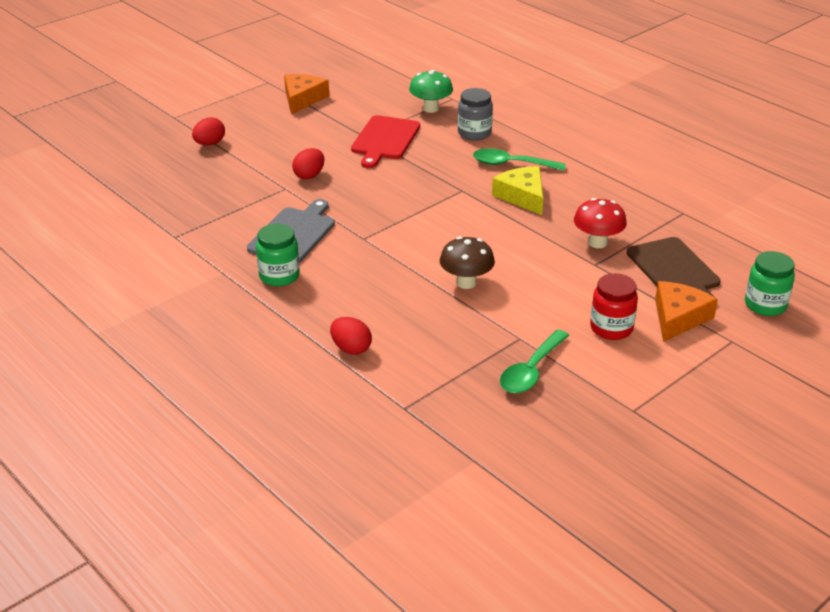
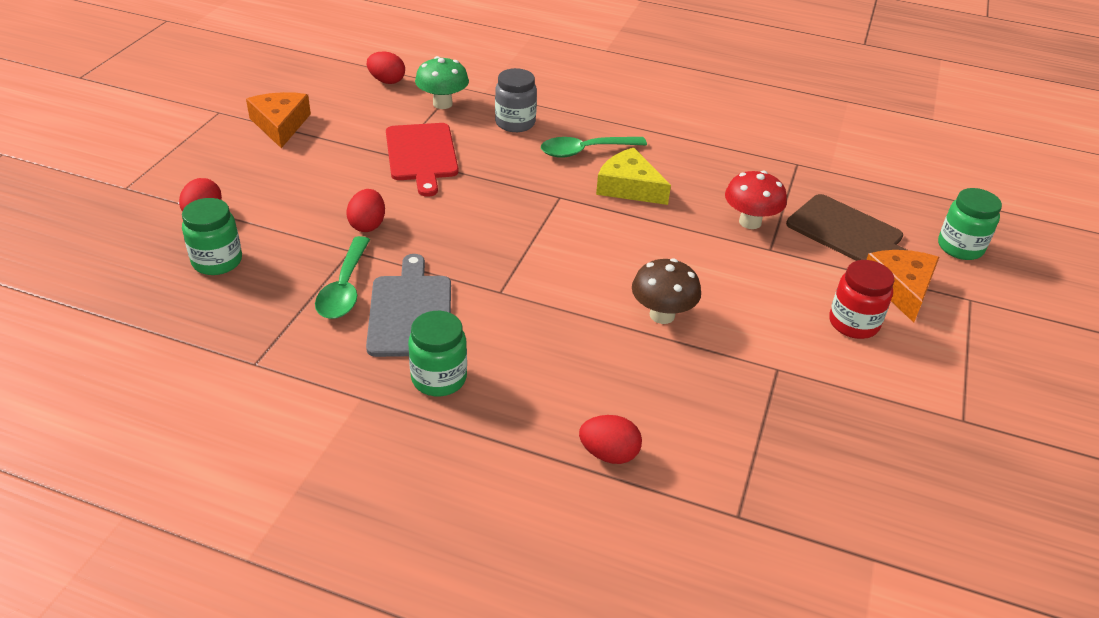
camera: 30 degrees left, 5 degrees up
green spoon [500,329,569,393] -> green spoon moved to [315,236,370,319]
none -> green jar [182,198,242,275]
none -> red egg [367,52,405,84]

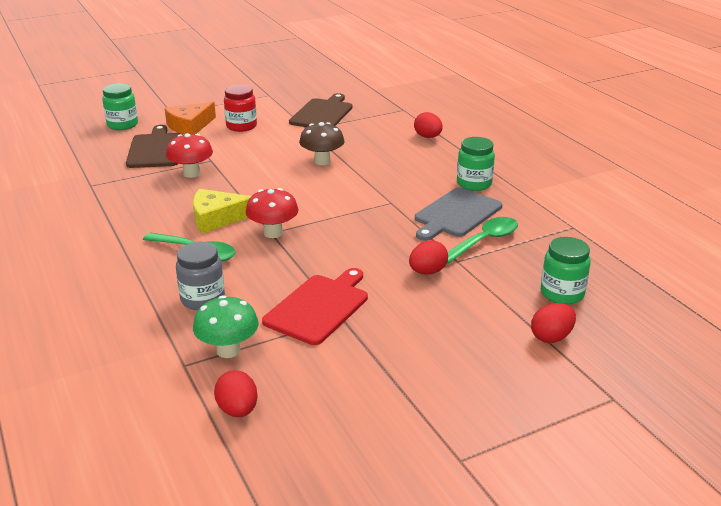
camera: 135 degrees left, 10 degrees down
orange cheese [246,92,311,148] -> none
yellow cheese [596,148,671,205] -> yellow cheese turned 90 degrees clockwise [193,189,251,234]
none -> red mushroom [246,188,299,238]
none -> brown cutting board [289,93,353,127]

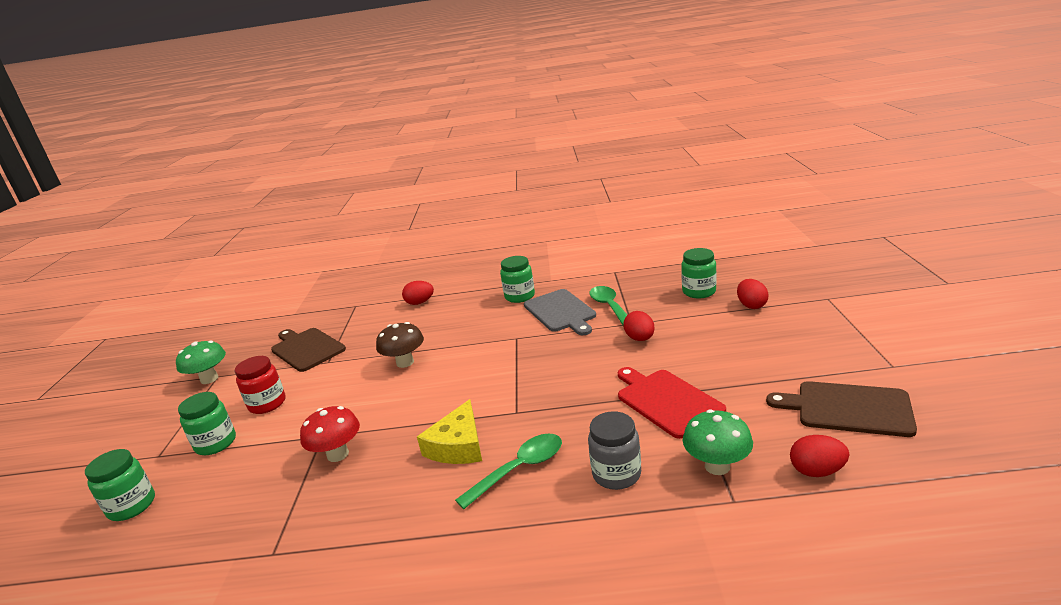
camera: 60 degrees left, 5 degrees down
brown cutting board [126,125,181,168] -> brown cutting board moved to [766,381,917,437]
orange cheese [164,102,216,135] -> green jar [178,392,236,455]
red mushroom [246,188,299,238] -> none
none -> green mushroom [176,340,226,384]

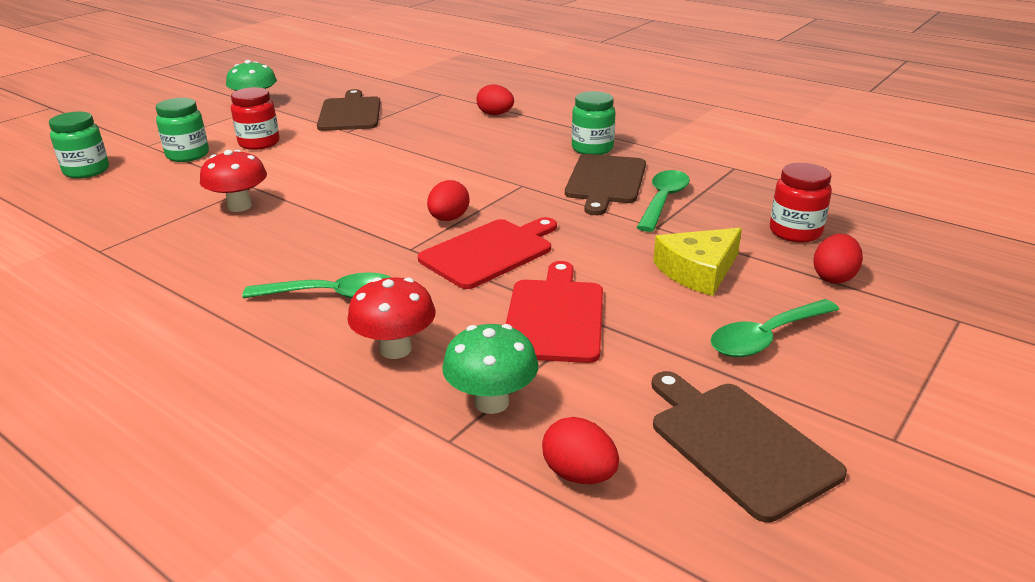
camera: 35 degrees right, 5 degrees up
brown mushroom [376,322,424,368] -> none
yellow cheese [417,399,482,464] -> yellow cheese moved to [653,228,742,296]
grey cutting board [524,289,596,335] -> brown cutting board [565,154,646,215]
grey jar [588,411,641,490] -> red mushroom [347,277,436,359]
red egg [623,311,655,341] -> red egg moved to [427,180,469,221]
green jar [681,248,717,298] -> red jar [770,163,832,243]
none -> red cutting board [418,217,557,289]
none -> green spoon [710,299,839,357]

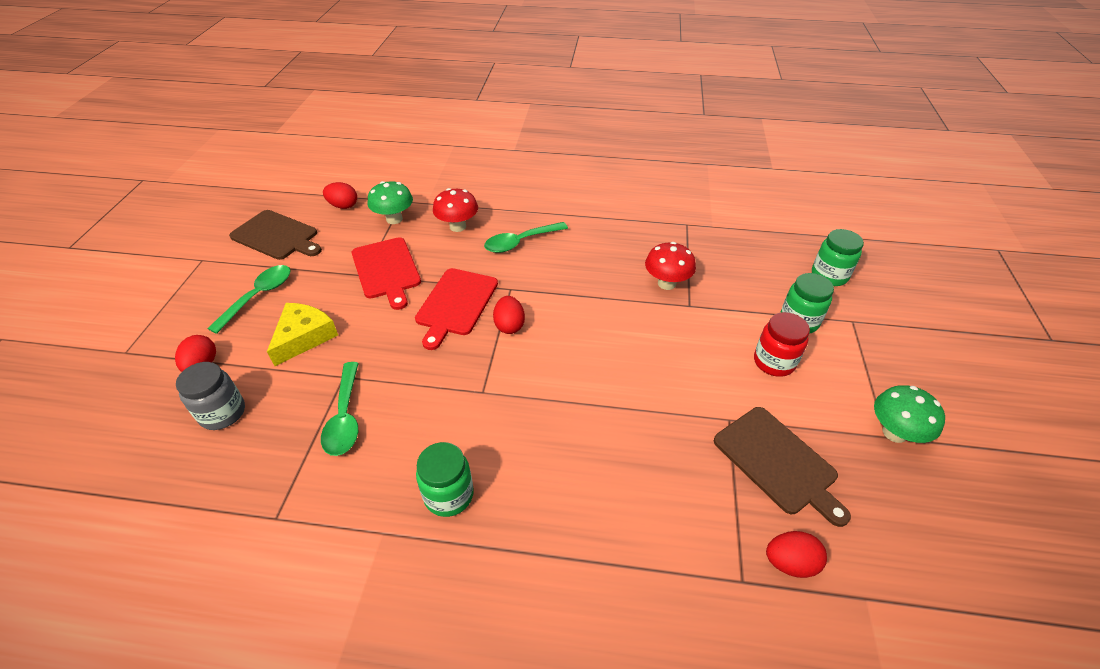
camera: 150 degrees right, 15 degrees up
red egg [476,84,514,115] -> red egg moved to [766,531,827,578]
brown cutting board [565,154,646,215] -> none
red jar [770,163,832,243] -> grey jar [176,362,245,430]

